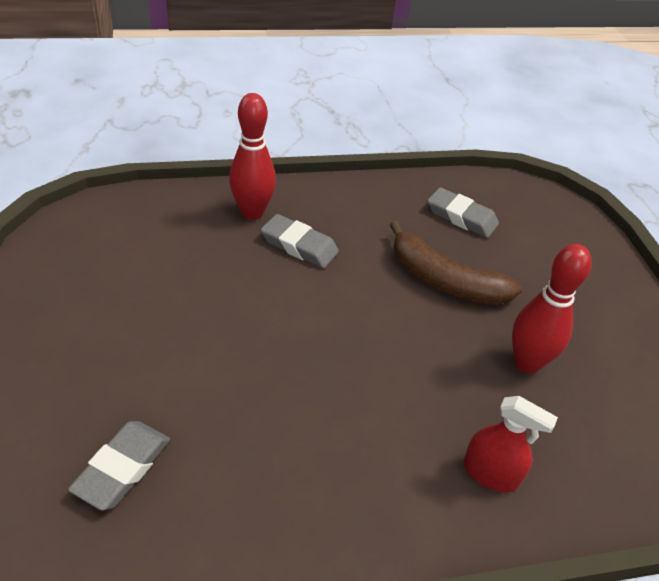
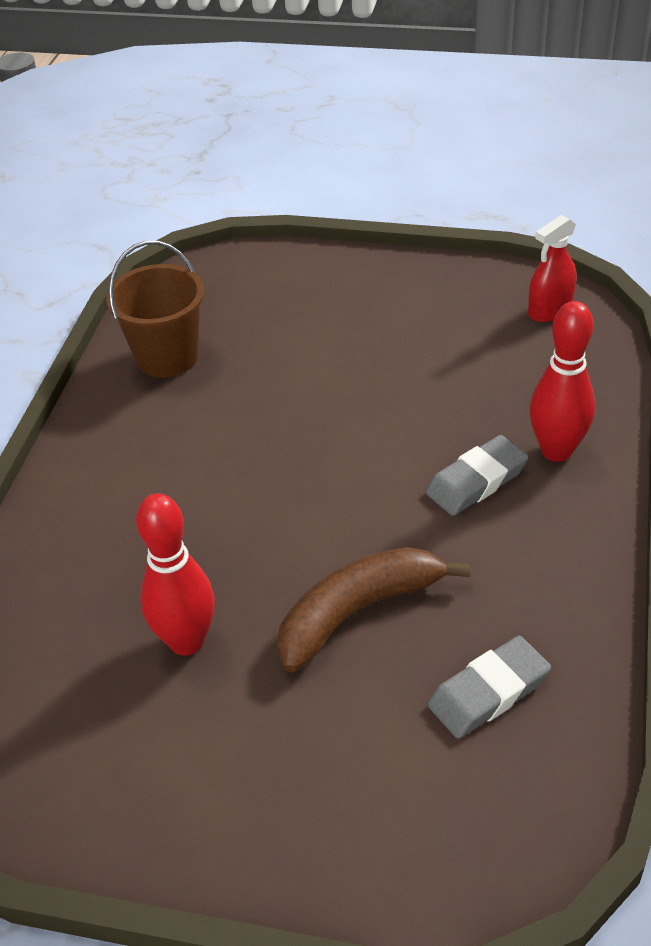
camera: 120 degrees right, 0 degrees up
grey eraser [68,421,170,511] -> none
red spray bottle [463,396,558,492] -> red spray bottle moved to [528,215,576,322]
none -> brown bucket [106,241,204,378]

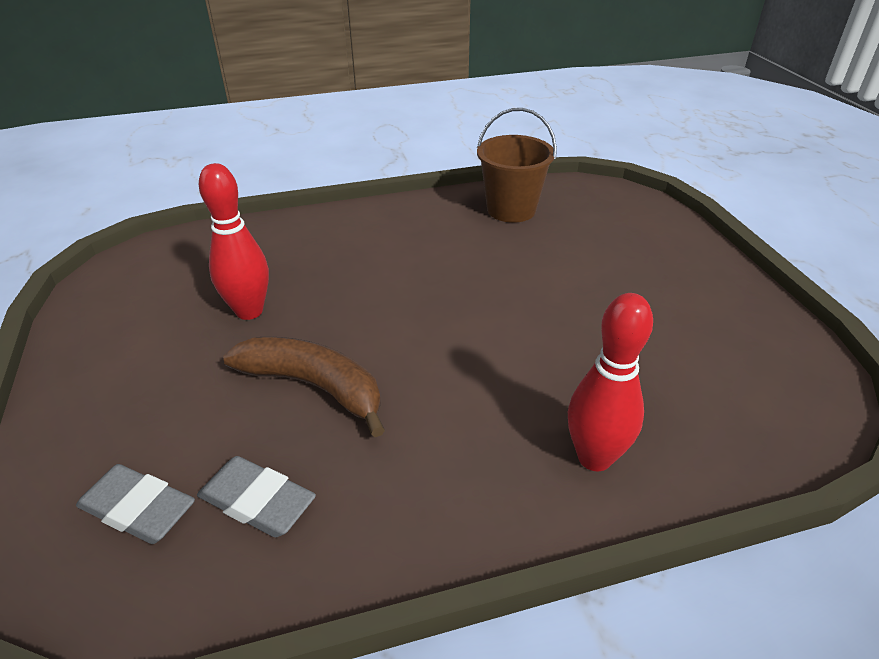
camera: 60 degrees right, 5 degrees down
grey eraser [426,435,529,516] -> grey eraser moved to [76,464,195,544]
red spray bottle [528,215,576,322] -> none

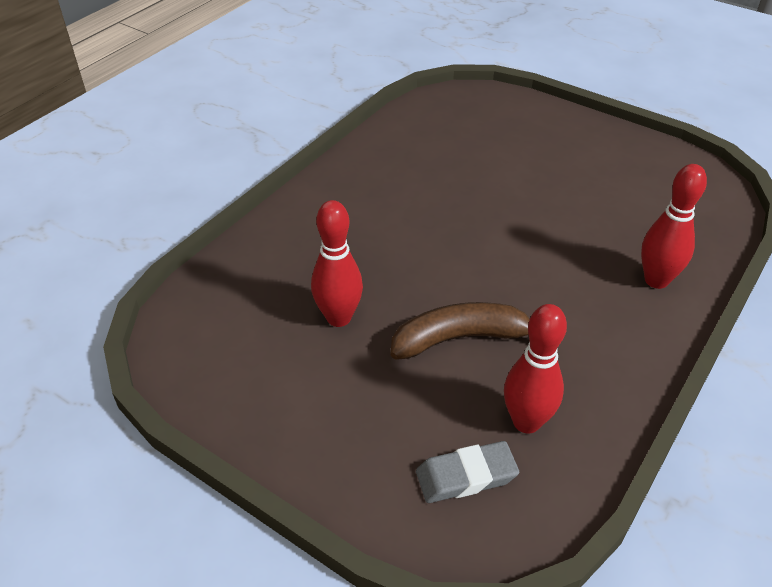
camera: 40 degrees left, 5 degrees up
grey eraser [197,456,316,537] -> red bowling pin [504,304,567,434]
brown bucket [477,108,557,223] -> none

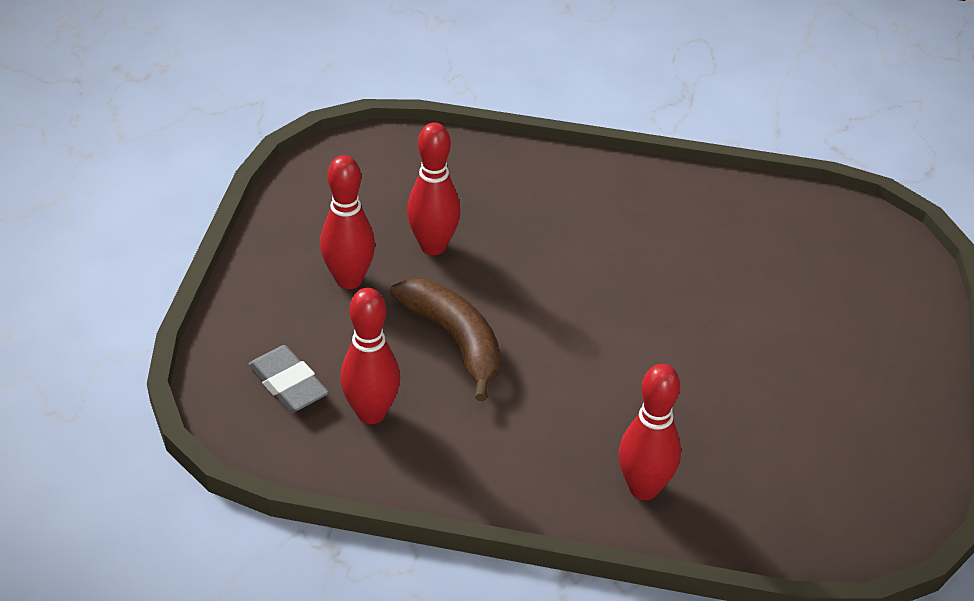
camera: 65 degrees right, 0 degrees up
none -> red bowling pin [320,155,375,289]

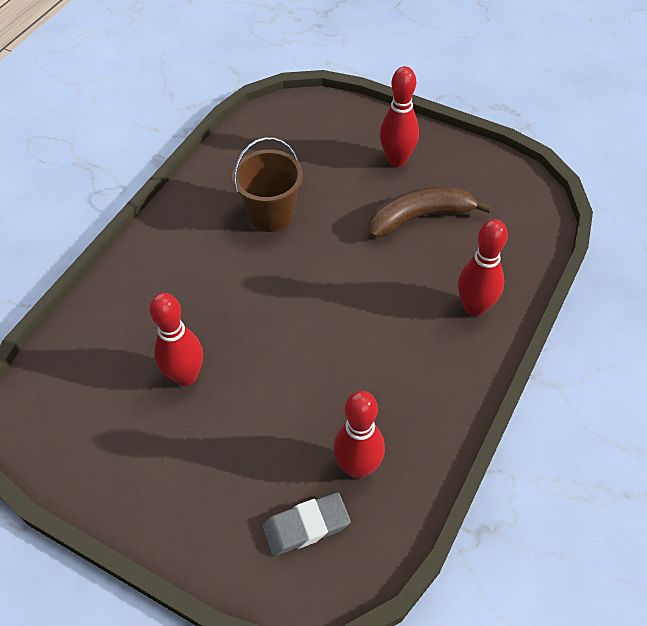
camera: 70 degrees left, 10 degrees up
red bowling pin [320,155,375,289] -> red bowling pin moved to [380,66,419,167]
brown banana [390,279,501,401] -> brown banana moved to [369,187,492,238]
none -> brown bucket [232,137,303,232]

